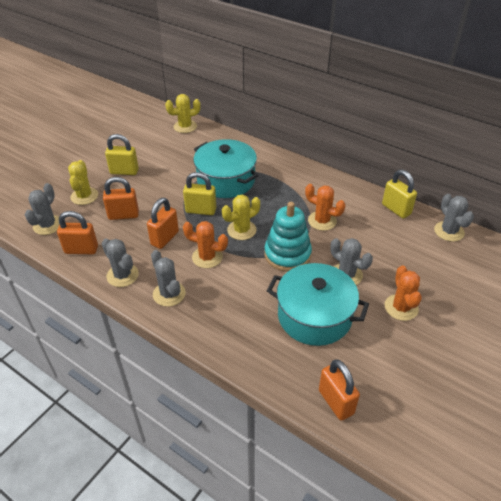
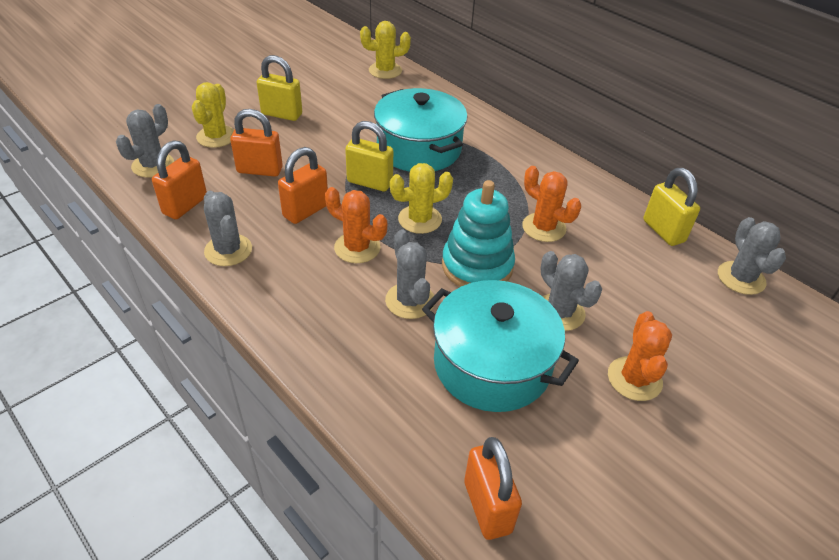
camera: 10 degrees right, 0 degrees up
orange padlock [57,211,98,254] -> orange padlock turned 75 degrees counterclockwise [152,140,207,219]
grey cactus [151,250,186,307] -> grey cactus moved to [385,229,434,319]

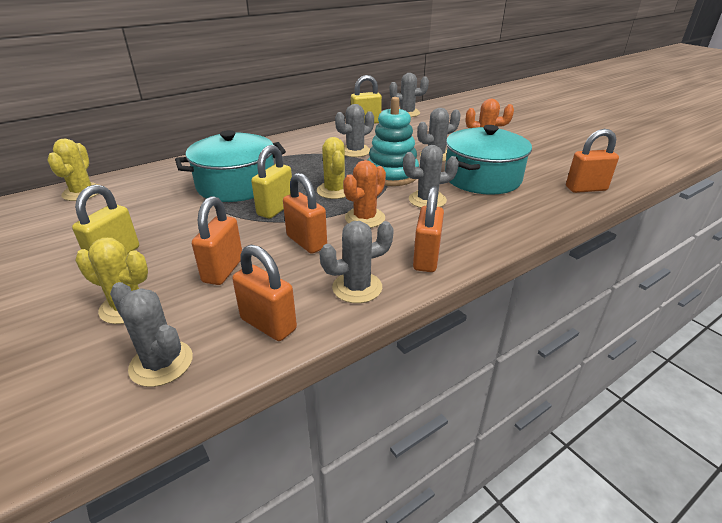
camera: 80 degrees left, 10 degrees down
orange cactus [522,166,581,242] -> grey cactus [335,104,374,157]
none -> orange padlock [413,186,444,272]

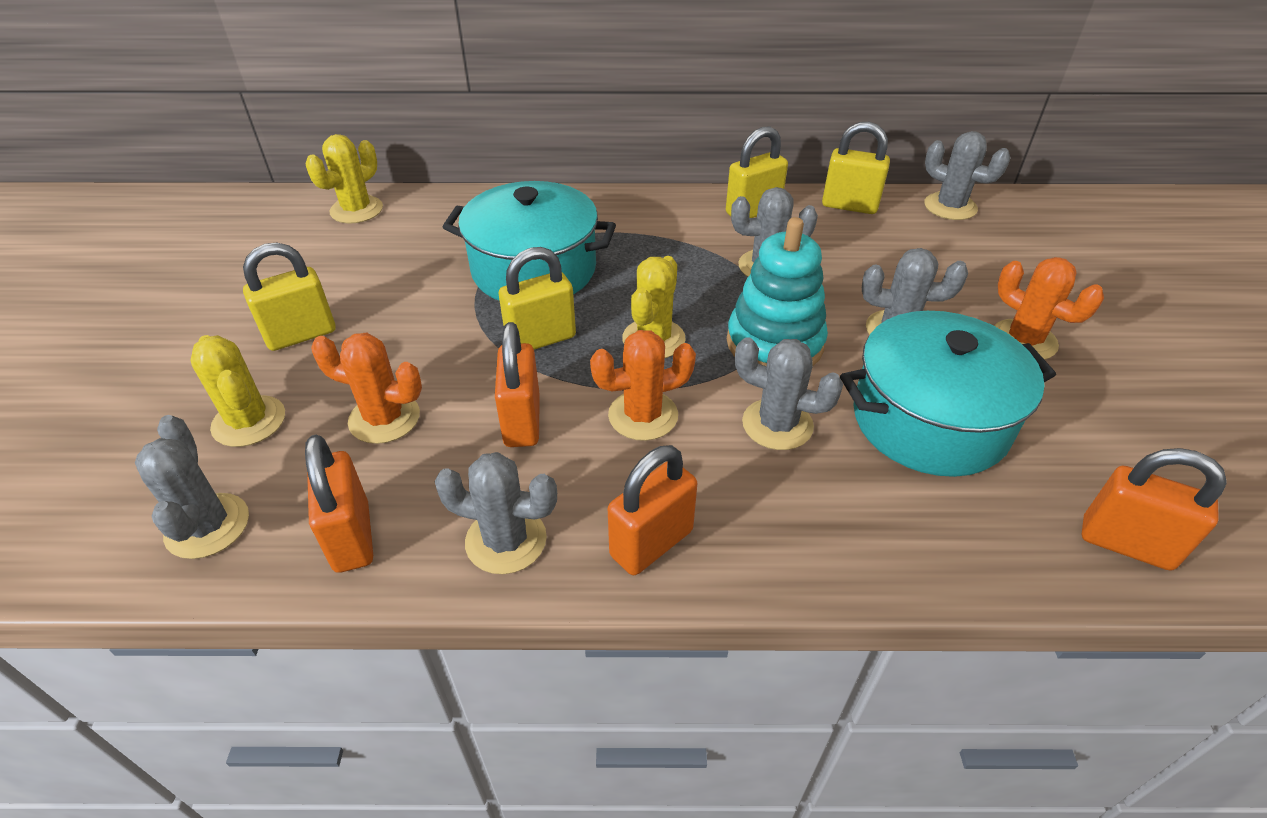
camera: 35 degrees right, 10 degrees up
orange padlock [192,196,242,285] -> orange cactus [311,333,422,444]
none -> yellow padlock [726,127,788,218]

